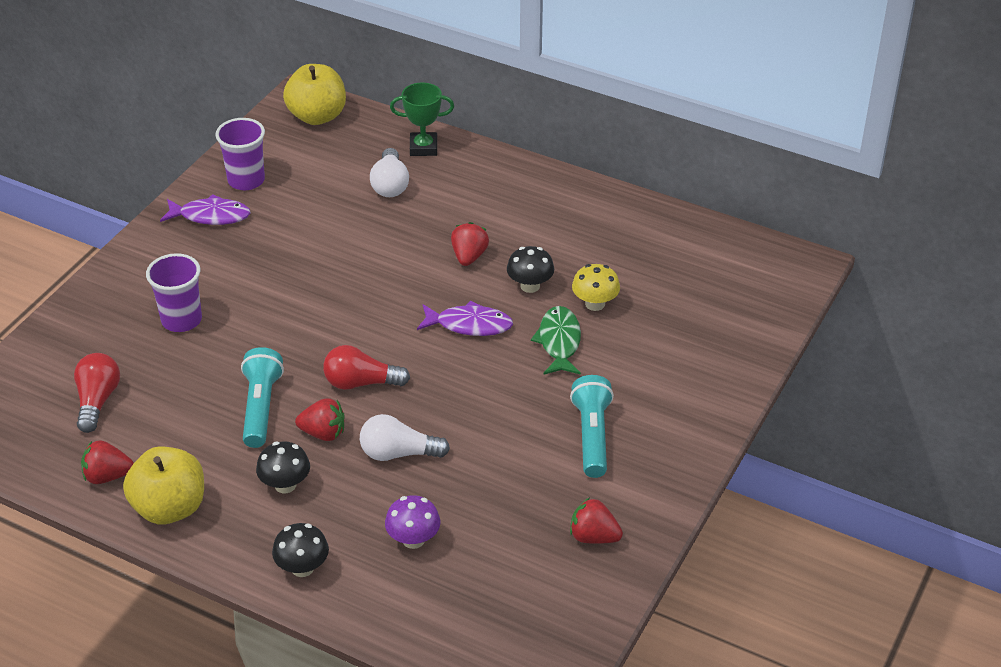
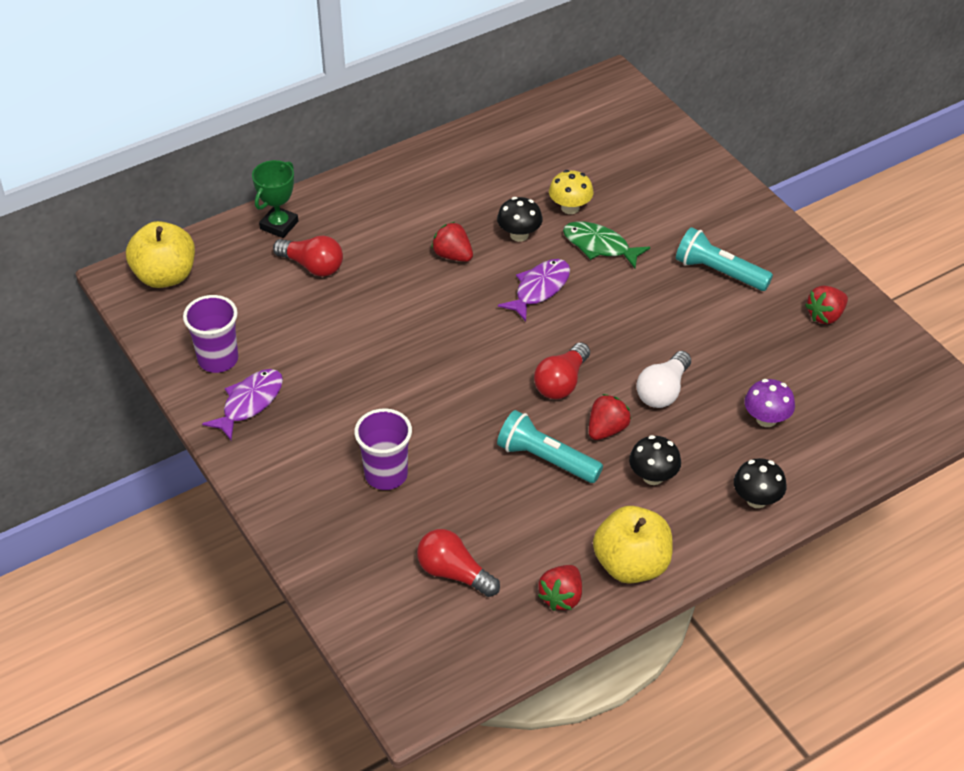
camera: 60 degrees left, 5 degrees up
white light bulb [370,148,409,197] -> red light bulb [273,235,343,277]

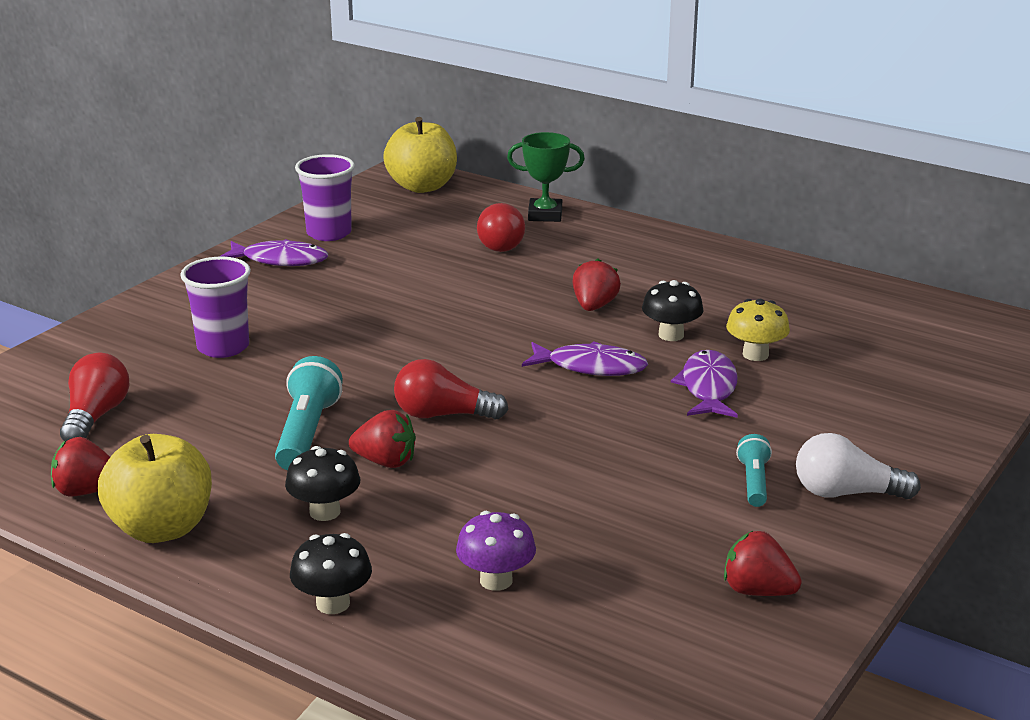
camera: 65 degrees right, 20 degrees down
green fish [563,221,650,268] -> purple fish [671,350,738,418]
white light bulb [636,351,691,408] -> white light bulb moved to [796,433,921,499]
turquoise flashlight [676,227,773,291] -> turquoise flashlight [736,434,772,507], size x0.59

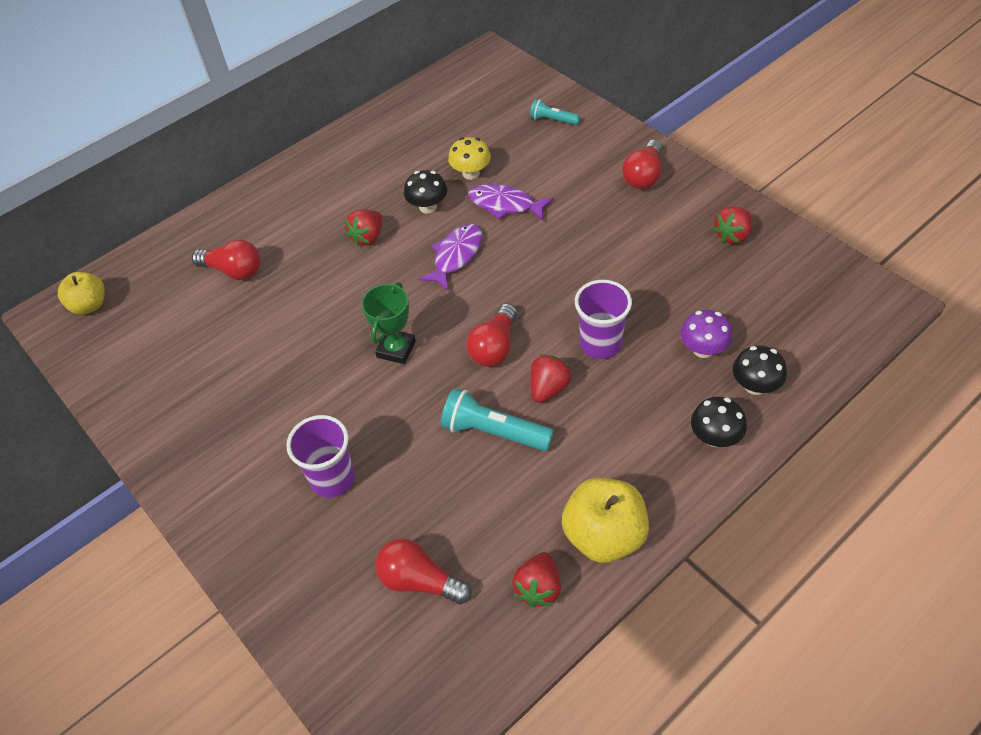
camera: 70 degrees left, 25 degrees up
purple fish [219,239,328,266] -> none
black mushroom [285,446,361,521] -> black mushroom moved to [732,345,787,395]
purple cup [295,154,355,241] -> purple cup moved to [575,280,632,359]
yellow apple [383,117,457,193] -> yellow apple [58,272,105,315], size x0.65
green trophy [507,132,585,222] -> green trophy moved to [361,282,416,364]
red strawberry [573,258,621,311] -> red strawberry turned 90 degrees counterclockwise [345,210,383,246]
turquoise flashlight [736,434,772,507] -> turquoise flashlight moved to [530,99,580,125]
white light bulb [796,433,921,499] -> red light bulb [622,140,662,189]

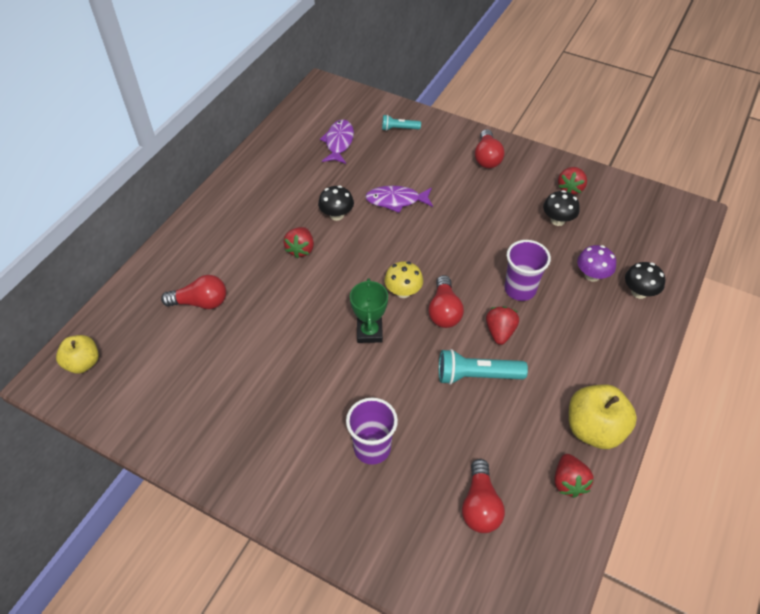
camera: 25 degrees left, 0 degrees up
red light bulb [375,538,471,604] -> red light bulb turned 90 degrees counterclockwise [462,459,505,533]
purple fish [418,224,482,291] -> purple fish moved to [320,119,354,164]
yellow mushroom [448,137,491,180] -> yellow mushroom moved to [384,261,423,298]
black mushroom [691,397,747,447] -> black mushroom moved to [543,190,580,226]

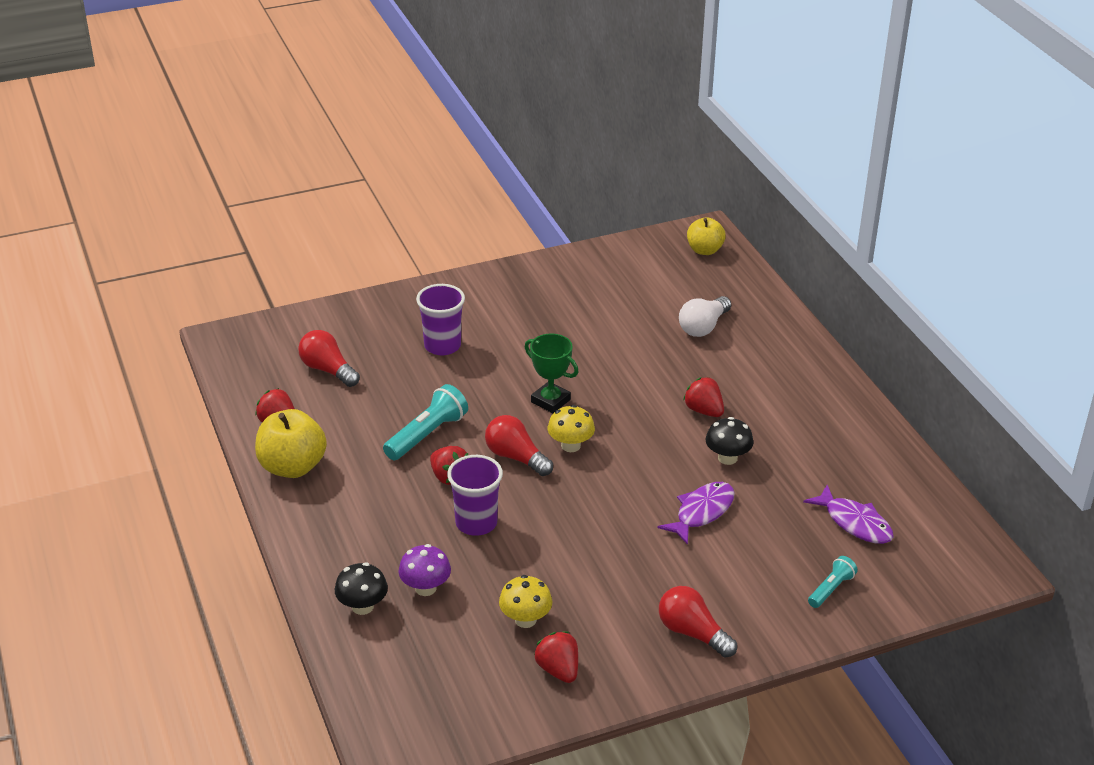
camera: 130 degrees right, 15 degrees down
red light bulb [161,275,226,309] -> white light bulb [679,296,731,337]
black mushroom [543,190,580,226] -> yellow mushroom [499,575,552,628]

